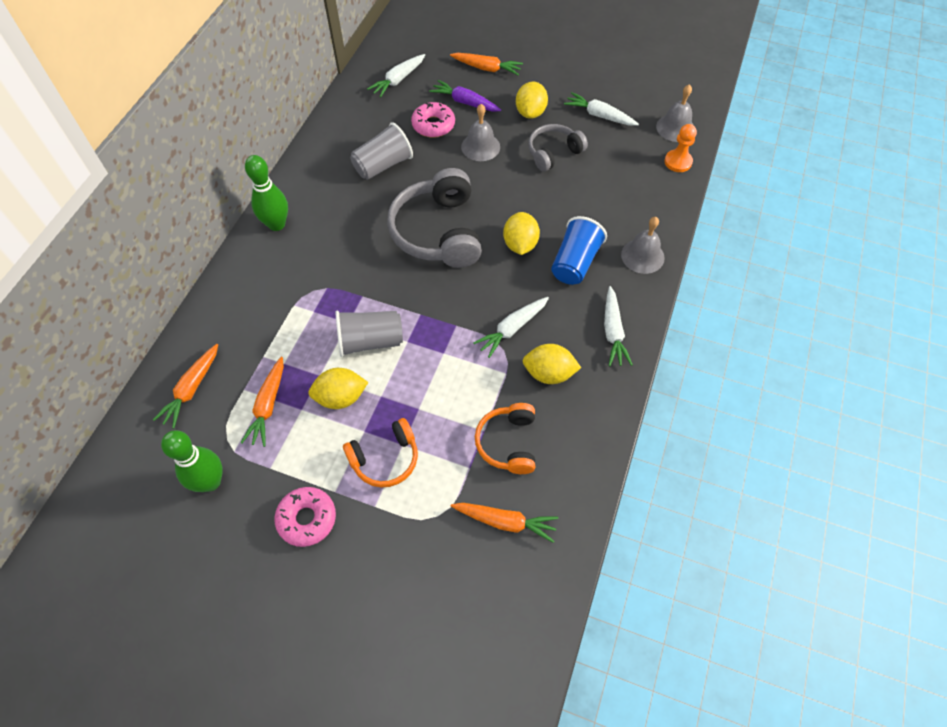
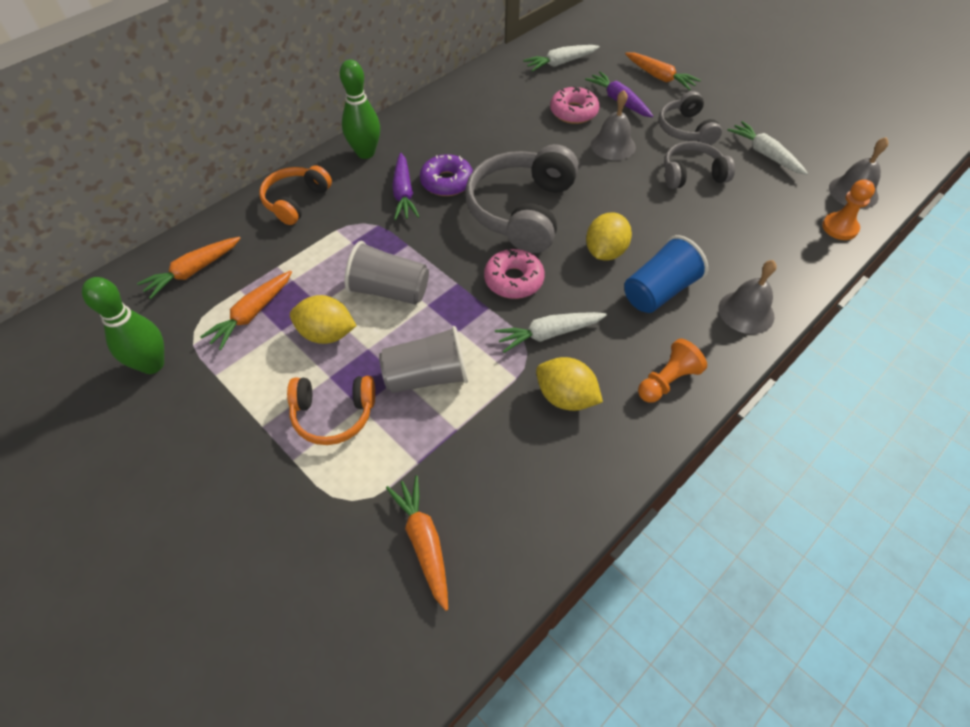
camera: 25 degrees right, 5 degrees down
pink donut [274,487,336,547] -> pink donut moved to [484,249,545,299]
grey cup [350,122,413,180] -> grey cup moved to [379,326,468,393]
orange carrot [451,503,558,543] -> orange carrot turned 150 degrees counterclockwise [386,476,448,611]
orange headphones [475,403,535,474] -> orange headphones moved to [260,165,332,225]
yellow lemon [516,82,548,119] -> grey headphones [659,91,722,145]
white carrot [604,286,633,366] -> orange pawn [638,339,707,403]
none -> purple carrot [392,153,420,220]
none -> purple donut [420,154,473,196]

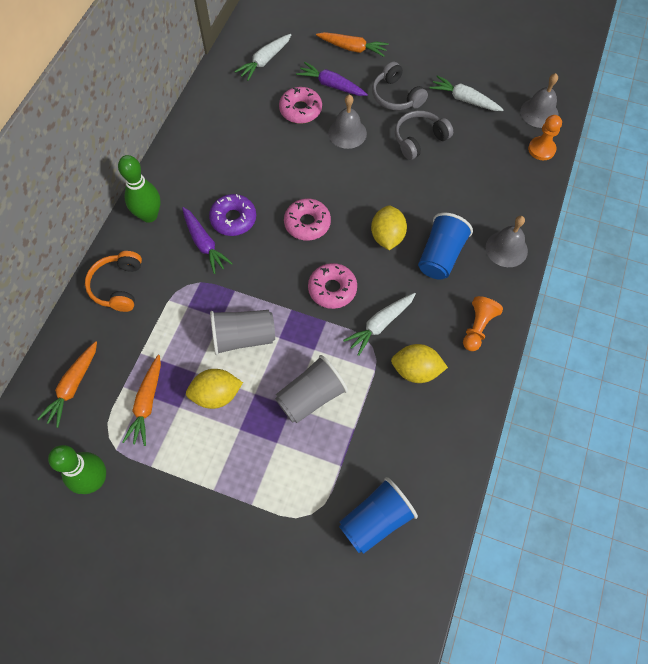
camera: 25 degrees left, 10 degrees up
orange headphones [287,376,375,445] -> none
orange carrot [386,476,448,611] -> blue cup [339,477,418,554]
grey headphones [465,144,579,253] -> pink donut [284,198,331,241]

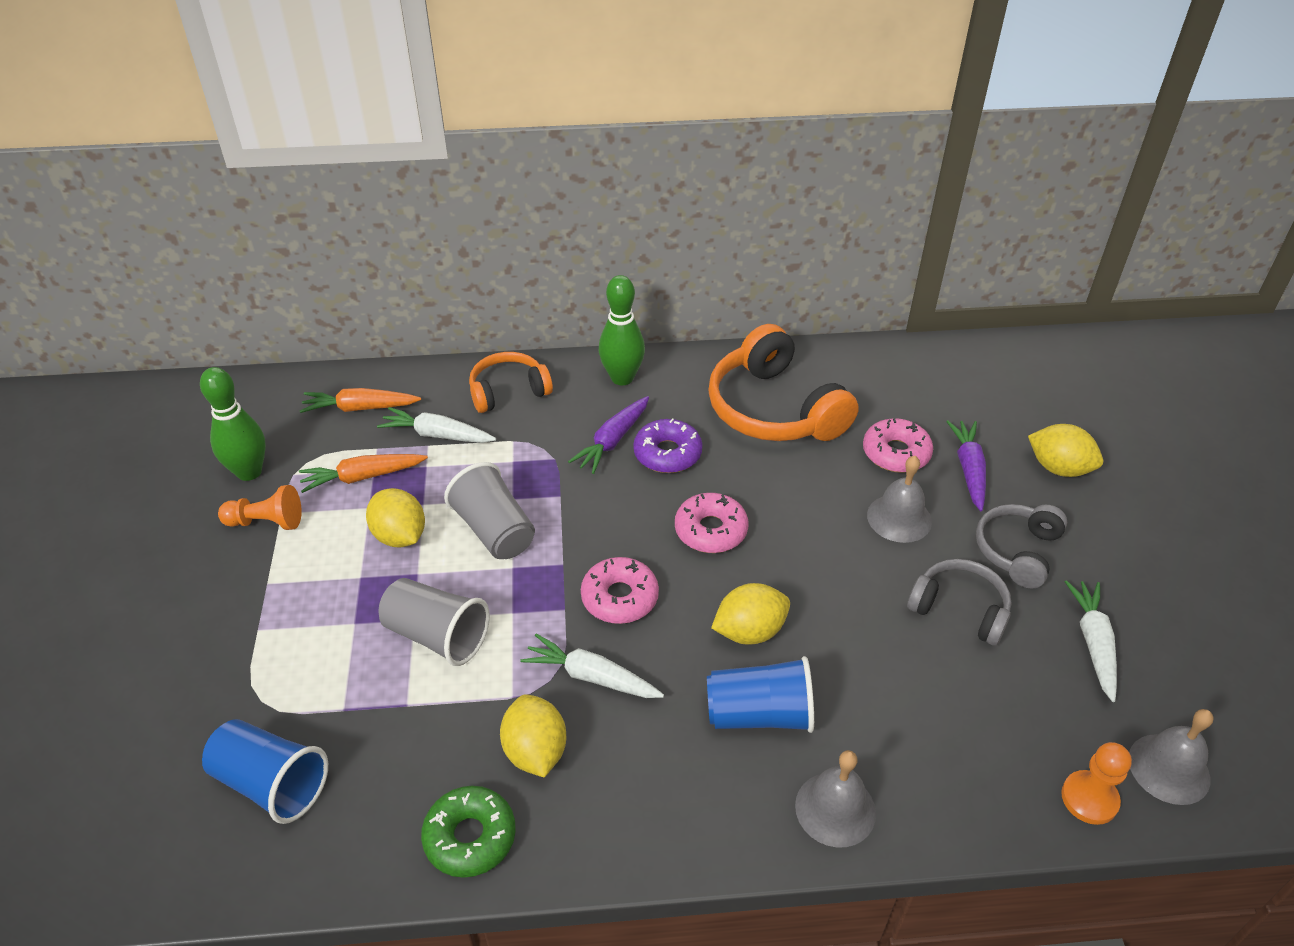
camera: 65 degrees right, 20 degrees down
white carrot [234,34,291,81] -> white carrot moved to [377,407,496,443]
orange carrot [316,32,389,57] -> yellow lemon [1028,424,1103,477]
orange pawn [463,296,503,351] -> orange pawn moved to [218,485,302,530]
none -> green donut [421,786,516,878]
none -> orange headphones [708,324,859,441]

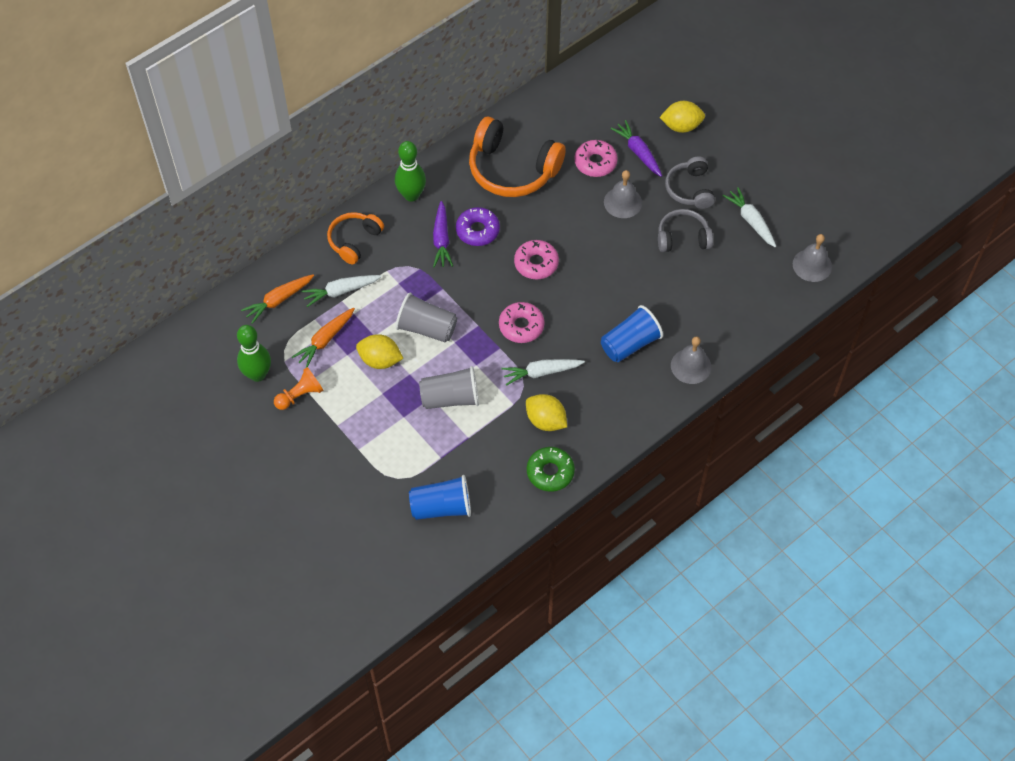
camera: 35 degrees left, 15 degrees up
yellow lemon [711,583,790,645] -> none
orange pawn [1061,742,1132,825] -> none

